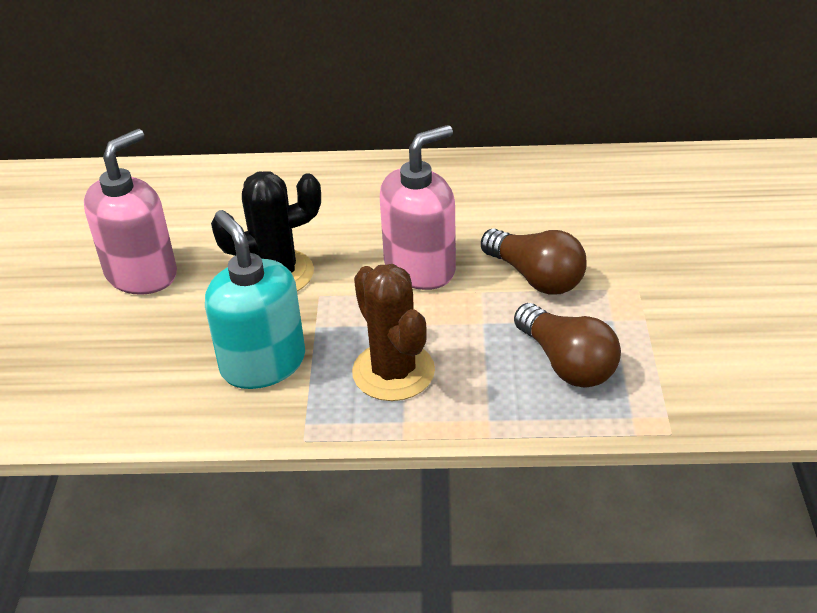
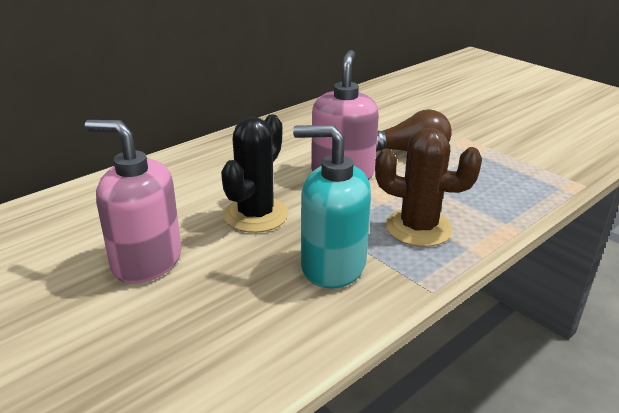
camera: 45 degrees left, 10 degrees down
pink soap dispenser [84,129,177,295] -> pink soap dispenser turned 60 degrees counterclockwise [85,120,182,283]
brown light bulb [514,303,621,388] -> none

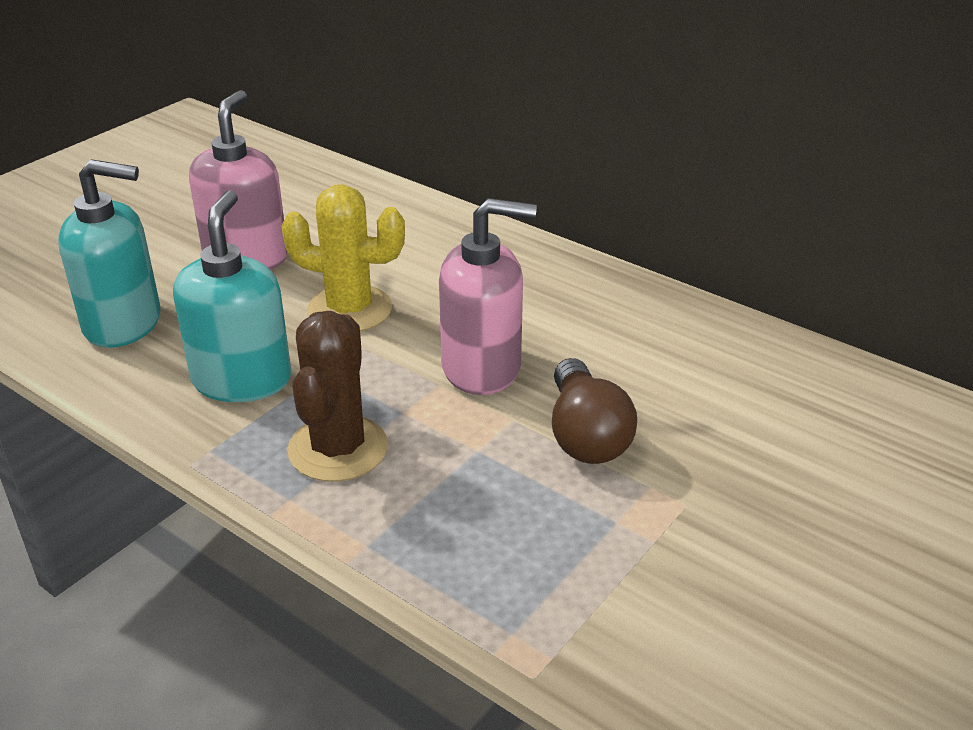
camera: 80 degrees right, 5 degrees up
black cactus [221,115,289,233] -> yellow cactus [281,184,405,331]
none -> turquoise soap dispenser [58,159,160,348]

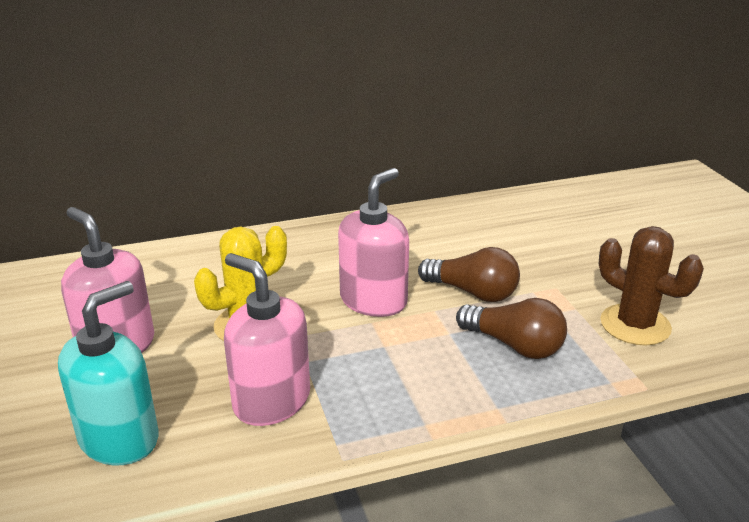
camera: 55 degrees left, 5 degrees down
turquoise soap dispenser [173,190,291,402] -> pink soap dispenser [224,253,310,426]
brown cactus [287,311,388,482] -> brown cactus moved to [599,226,704,346]
none -> brown light bulb [456,298,567,359]

